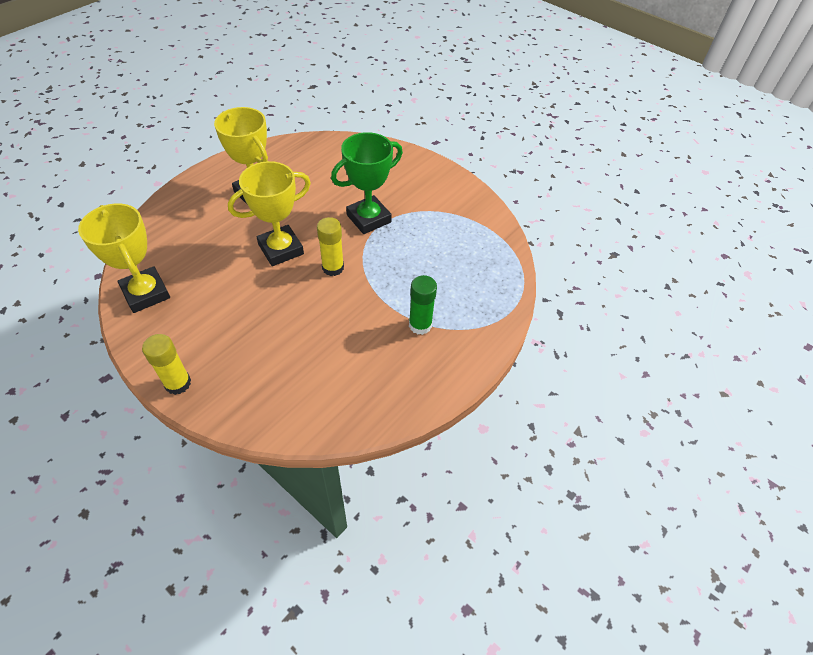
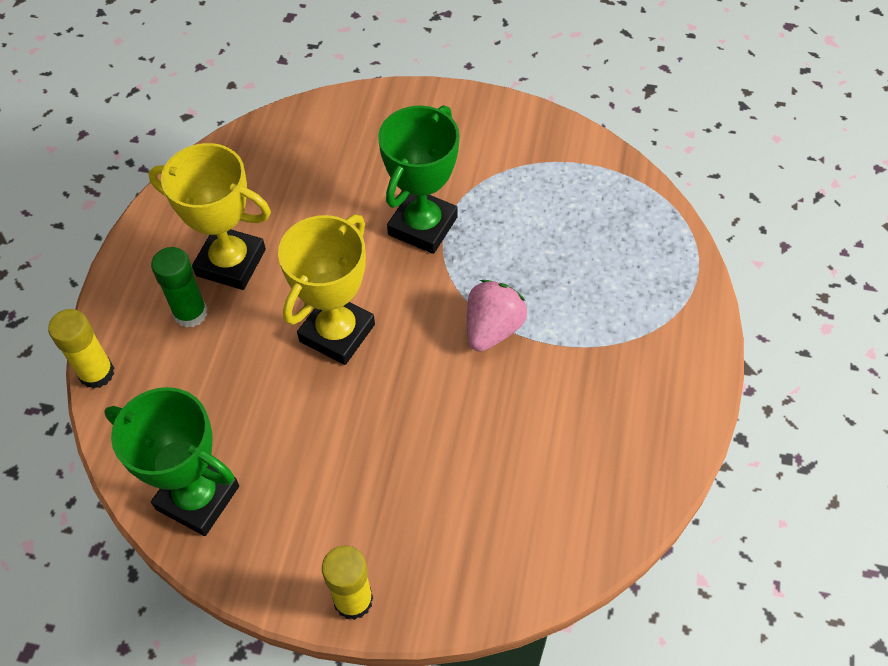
camera: 25 degrees left, 5 degrees up
yellow trophy [78,204,170,313] -> green trophy [105,387,239,536]
yellow glue stick [317,217,344,276] -> yellow glue stick moved to [48,309,114,389]
green glue stick [409,275,437,335] -> green glue stick moved to [151,247,208,328]
none -> pink strawberry [467,280,527,352]

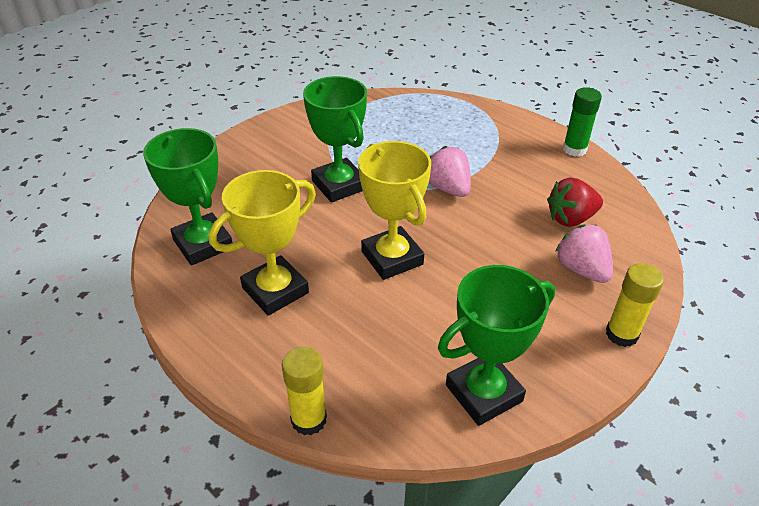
camera: 60 degrees left, 15 degrees down
green glue stick [151,247,208,328] -> green glue stick moved to [563,87,602,157]
none -> green trophy [143,128,232,266]
none -> red strawberry [547,178,603,227]
none -> pink strawberry [555,224,613,283]

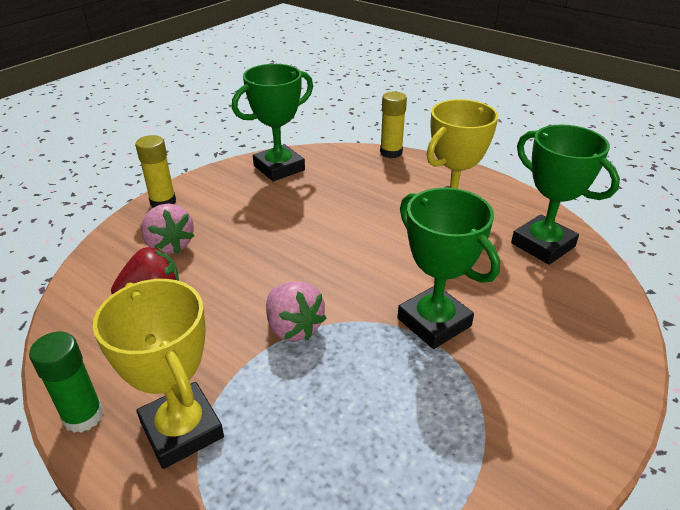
camera: 175 degrees right, 5 degrees down
yellow trophy [358,141,431,280] -> yellow trophy moved to [93,279,224,469]

